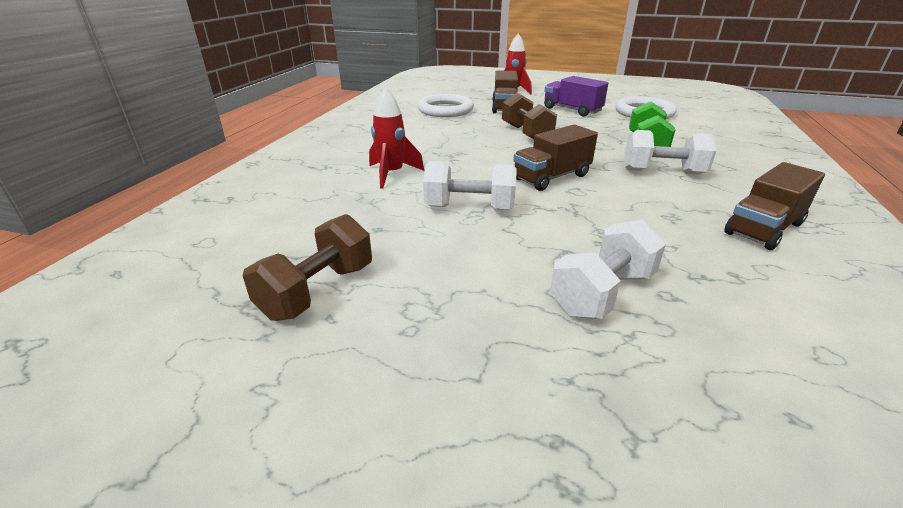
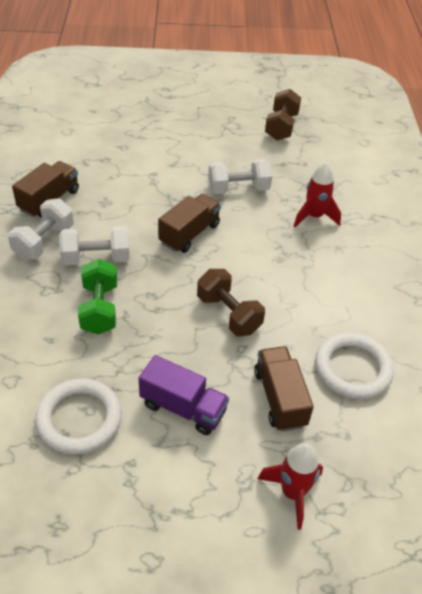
camera: 160 degrees right, 15 degrees up
white dumbbell [550,220,666,319] -> white dumbbell moved to [8,198,74,260]

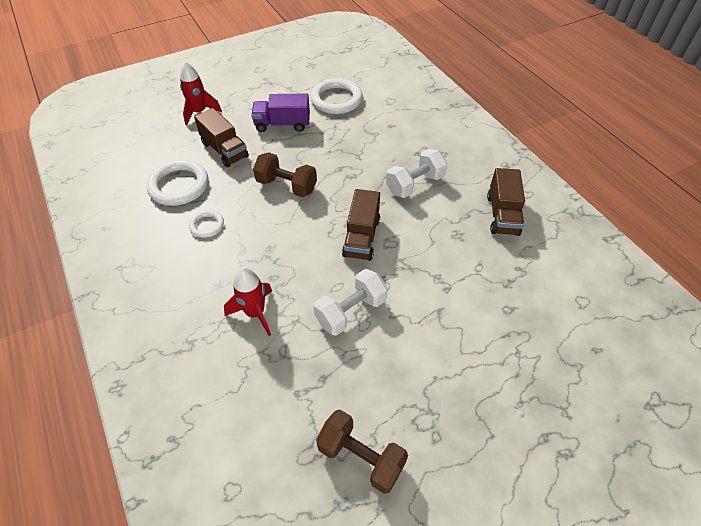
camera: 155 degrees right, 5 degrees up
white dumbbell [8,198,74,260] -> none
green dumbbell [78,259,117,334] -> none
brown dumbbell [265,89,301,140] -> brown dumbbell turned 45 degrees counterclockwise [316,410,408,494]
none -> white ring [189,210,224,238]

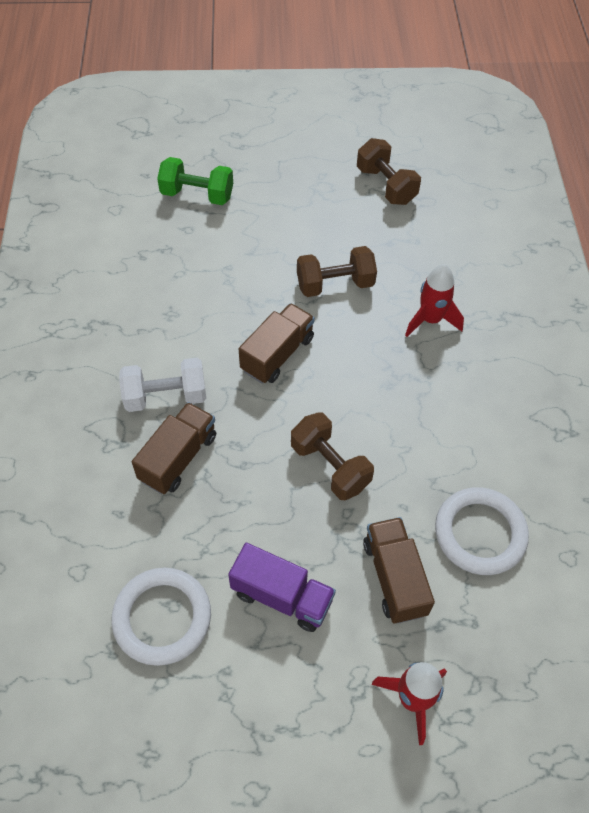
camera: 155 degrees left, 5 degrees up
white ring [189,210,224,238] -> none
white dumbbell [314,269,388,336] -> brown dumbbell [297,246,377,297]
brown truck [487,168,525,236] -> brown truck moved to [132,402,216,494]
none -> green dumbbell [157,157,233,205]

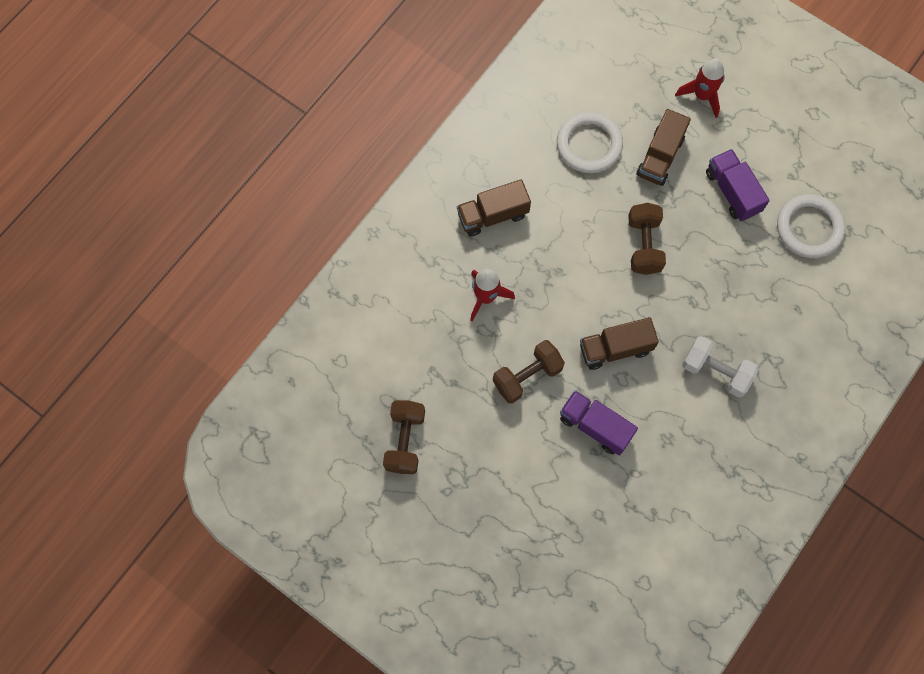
camera: 140 degrees left, 15 degrees up
brown truck [132,402,216,494] -> brown truck moved to [457,179,531,237]
green dumbbell [157,157,233,205] -> none
brown dumbbell [297,246,377,297] -> brown dumbbell turned 60 degrees counterclockwise [493,340,565,404]
none -> purple truck [560,390,638,455]

